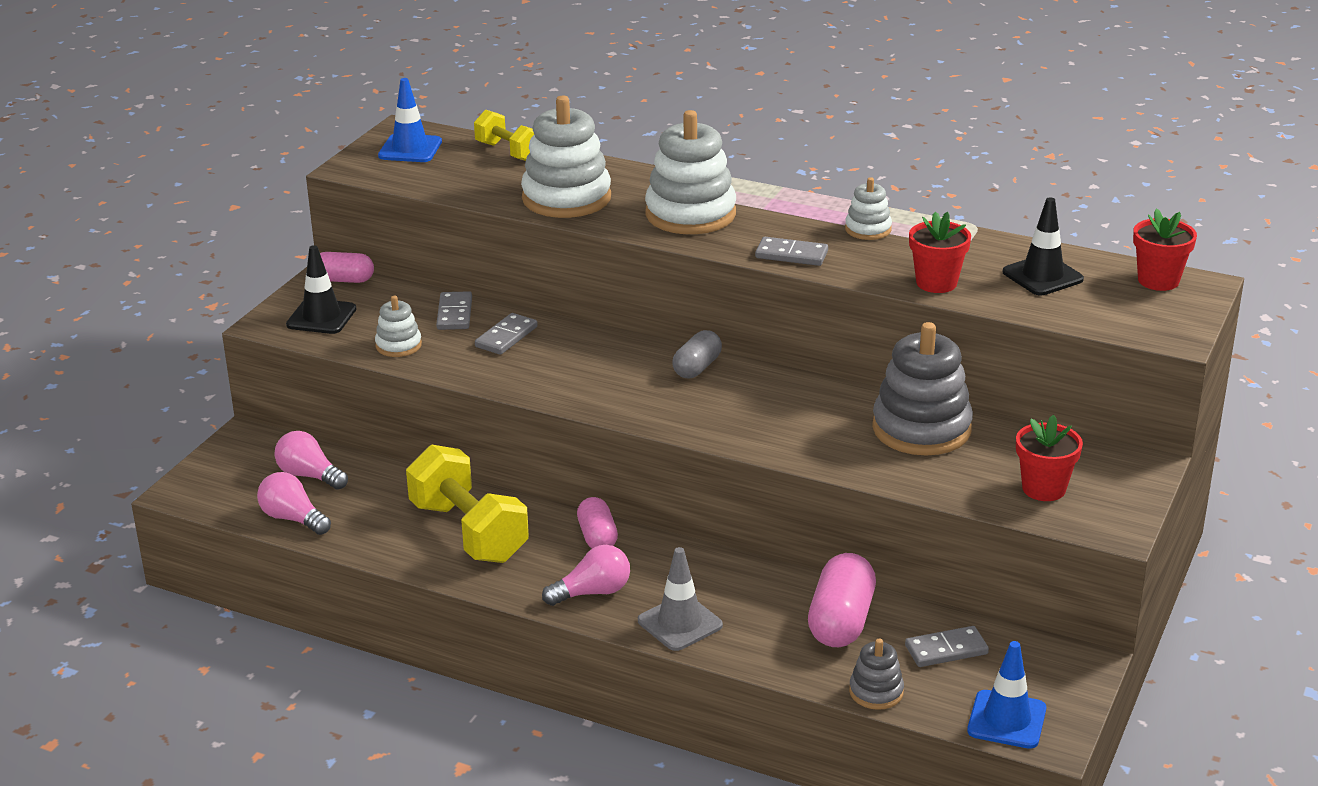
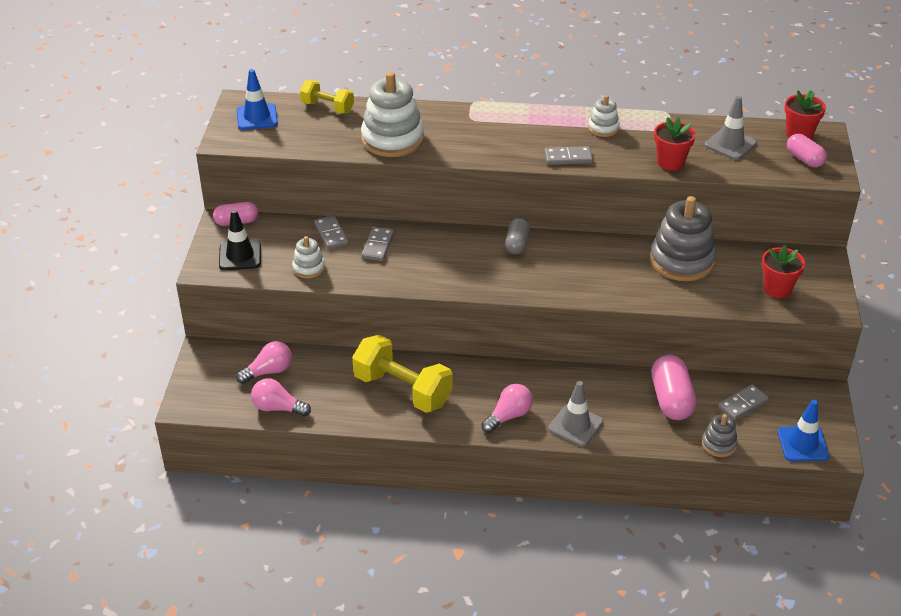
camera: 20 degrees left, 10 degrees up
pink light bulb [275,431,348,490] -> pink light bulb turned 135 degrees clockwise [236,341,292,384]
pink capsule [577,497,618,548] -> pink capsule moved to [787,134,827,168]
white stacking toy [645,110,736,234] -> none
black traffic cone [1003,197,1084,295] -> grey traffic cone [705,96,757,160]

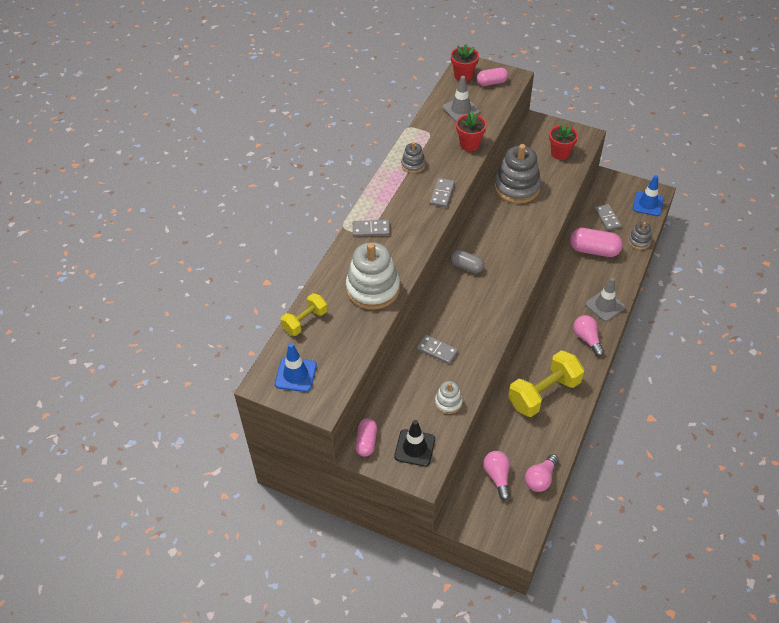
camera: 70 degrees left, 10 degrees up
grey domino [314,215,349,250] -> grey domino moved to [353,220,390,237]
white stacking toy [588,95,620,137] -> grey stacking toy [401,142,426,173]

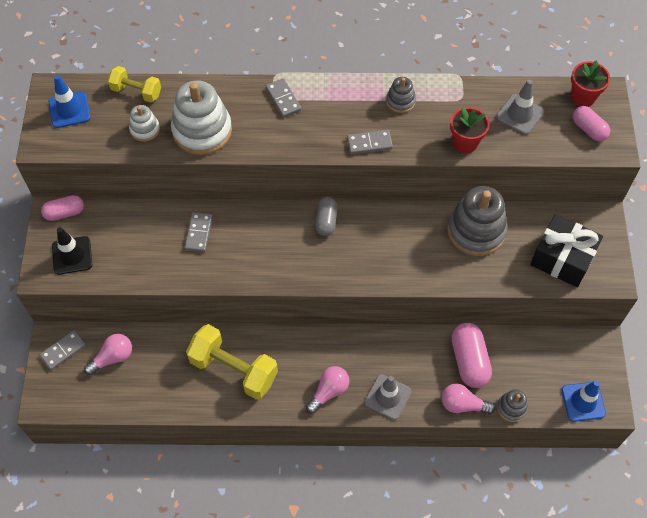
camera: 65 degrees right, 10 degrees up
white stacking toy [435,381,463,414] -> white stacking toy moved to [129,105,160,142]
pink light bulb [525,454,559,492] -> pink light bulb moved to [441,384,495,414]
red flower pot [549,123,578,160] -> black gift [530,214,603,287]
grey domino [595,204,622,231] -> grey domino moved to [40,331,86,370]

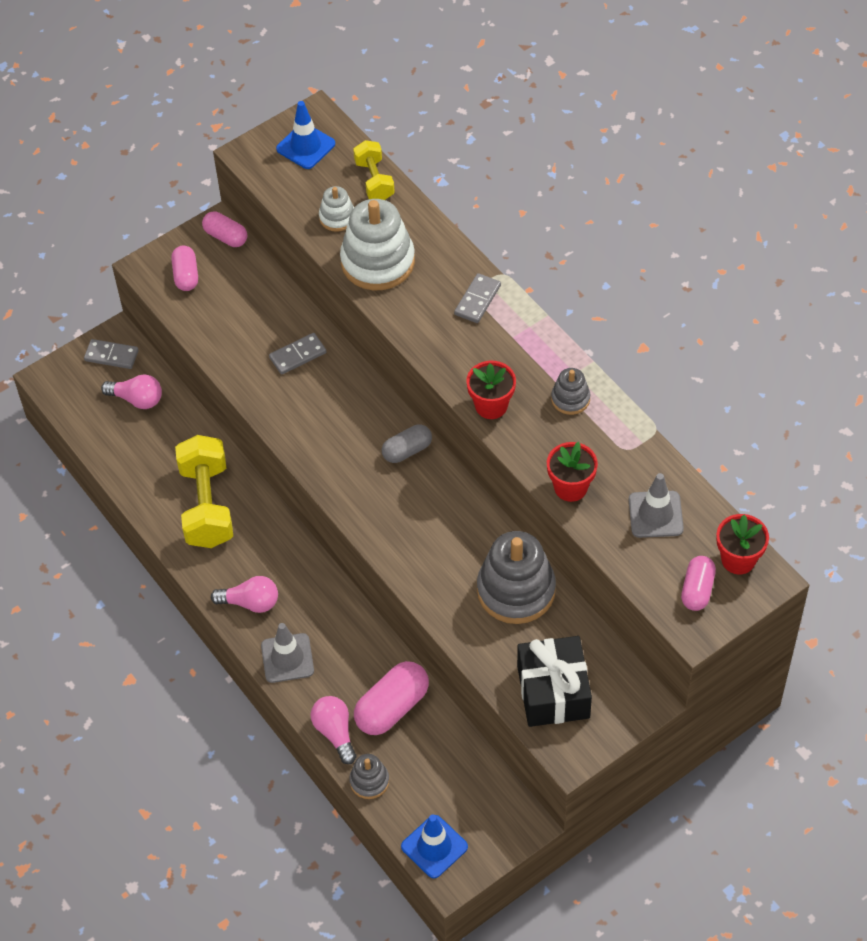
camera: 55 degrees right, 5 degrees down
black traffic cone [52,227,92,275] -> pink capsule [171,245,198,291]
grey domino [347,130,393,154] -> red flower pot [466,361,516,419]

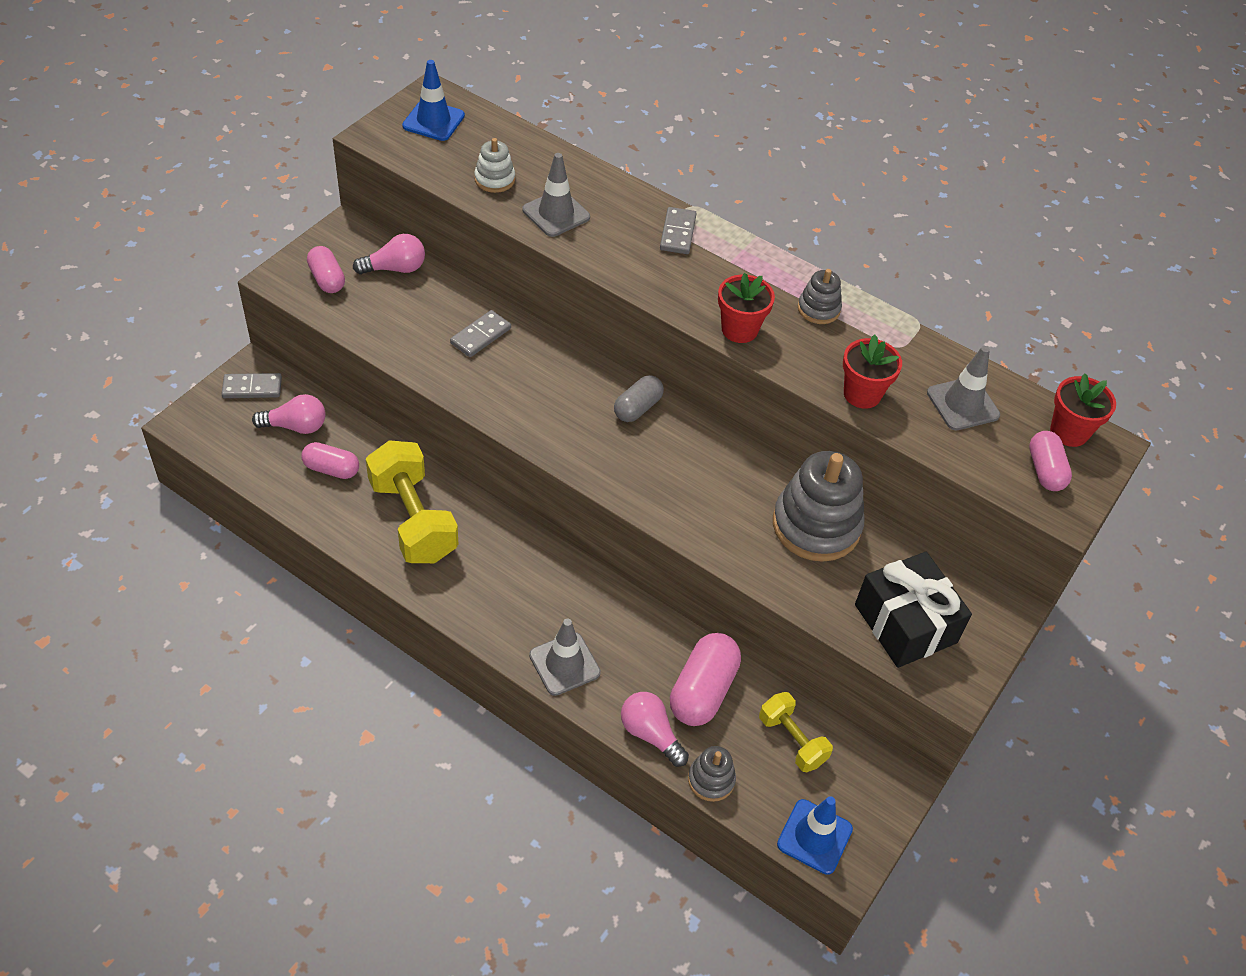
camera: 25 degrees left, 5 degrees down
pink capsule [202,212,247,247] -> pink capsule moved to [301,442,359,479]
pink light bulb [211,576,278,613] -> pink light bulb moved to [353,234,425,275]
white stacking toy [340,199,415,290] -> grey traffic cone [522,153,590,237]
yellow dumbbell [353,140,395,200] -> yellow dumbbell moved to [759,692,833,772]

